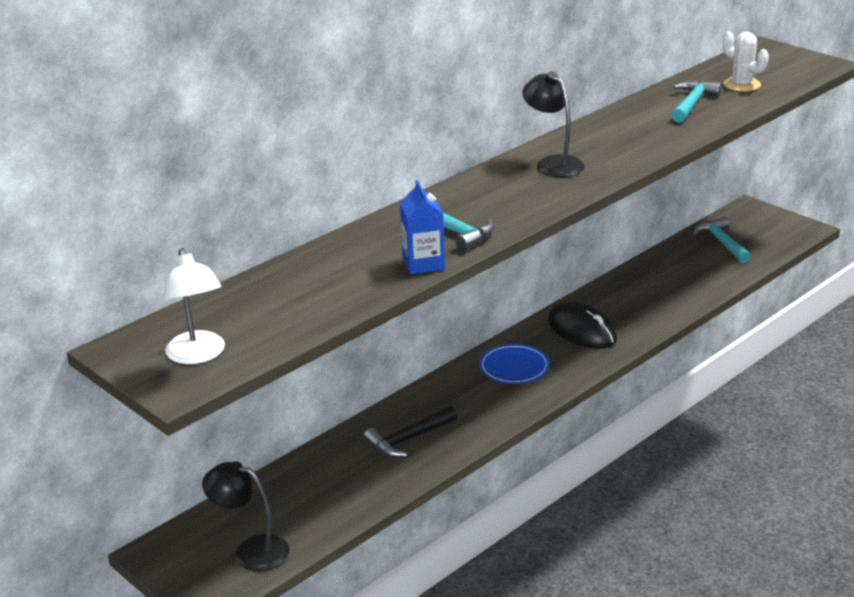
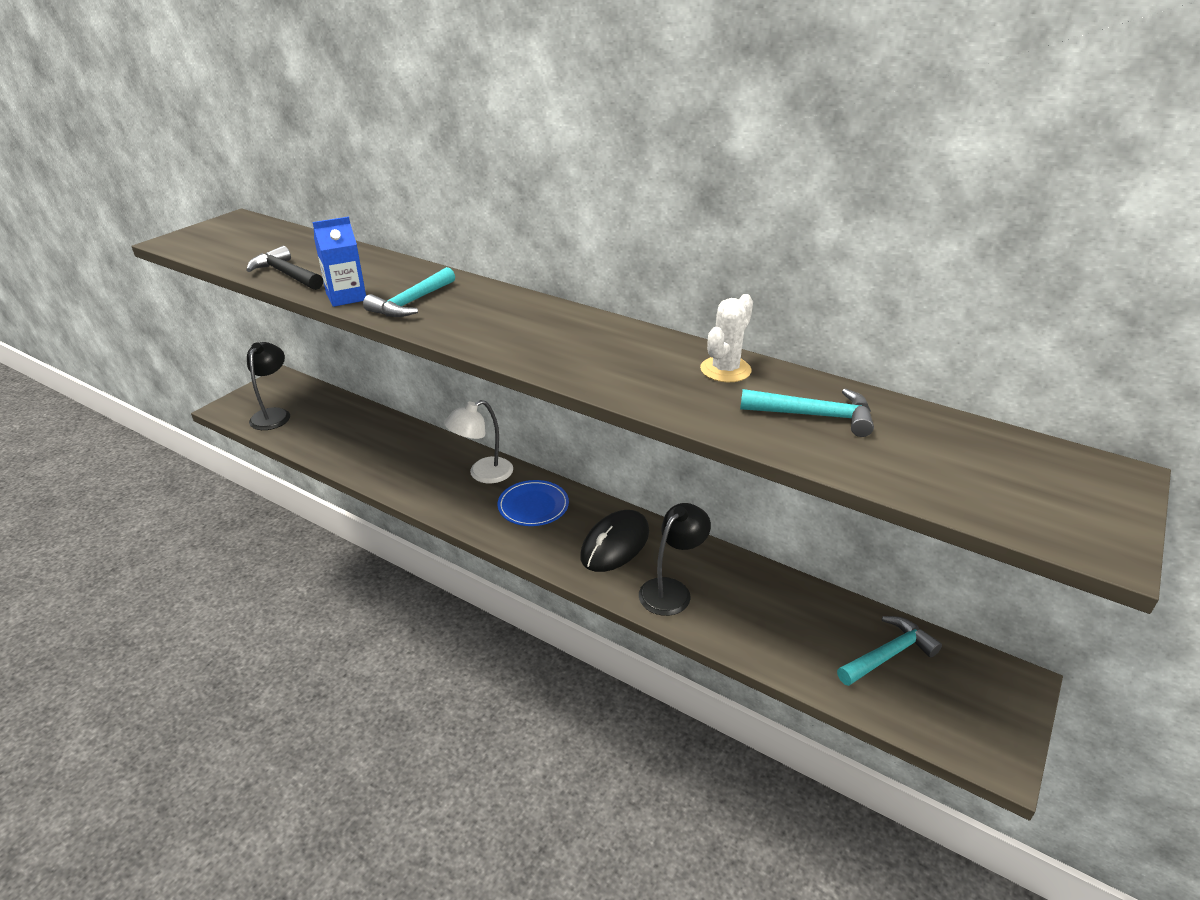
camera: 75 degrees right, 5 degrees up
white lamp [164,248,225,364] -> white lamp moved to [444,400,513,483]
black hammer [363,406,458,458] -> black hammer moved to [246,246,323,290]
black lamp [523,71,585,177] -> black lamp moved to [639,503,711,616]
white cactus [723,31,769,92] -> white cactus moved to [700,294,753,382]

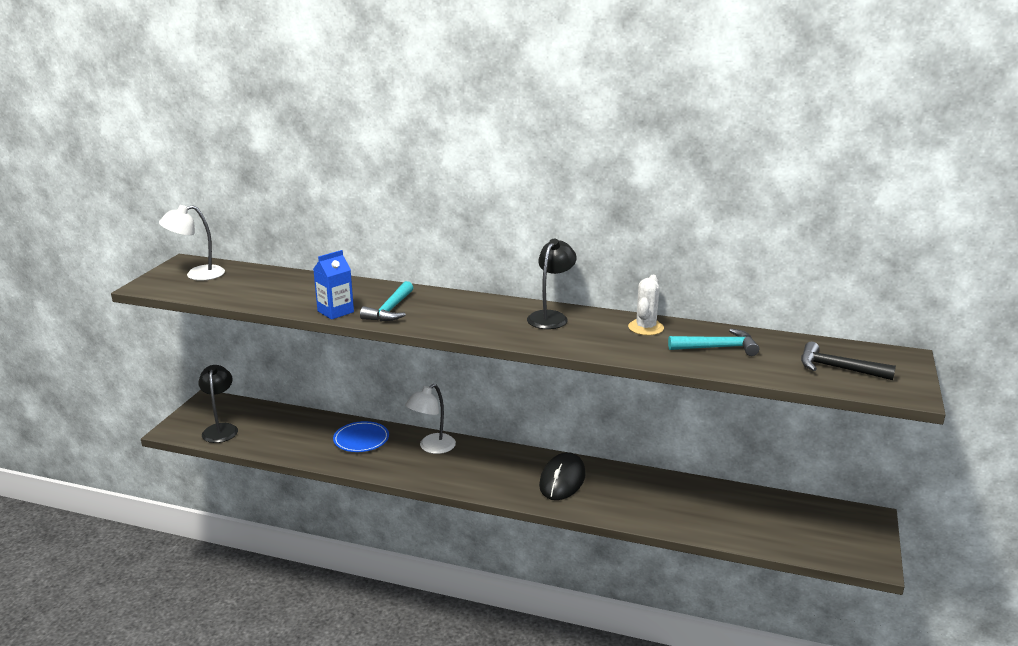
camera: 15 degrees left, 10 degrees down
black hammer [246,246,323,290] -> black hammer moved to [801,342,896,380]
blue plate [498,480,569,526] -> blue plate moved to [333,421,389,452]
black lamp [639,503,711,616] -> black lamp moved to [527,238,577,329]
turquoise hammer [837,616,942,686] -> none
none -> white lamp [159,205,225,281]

